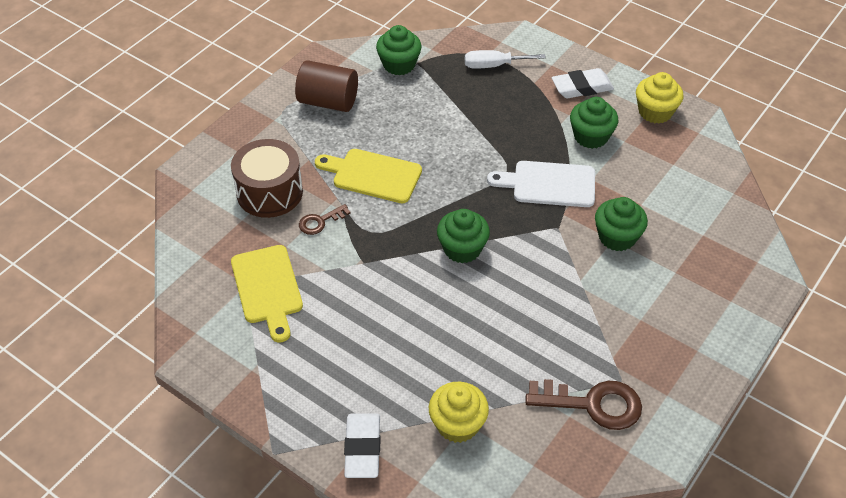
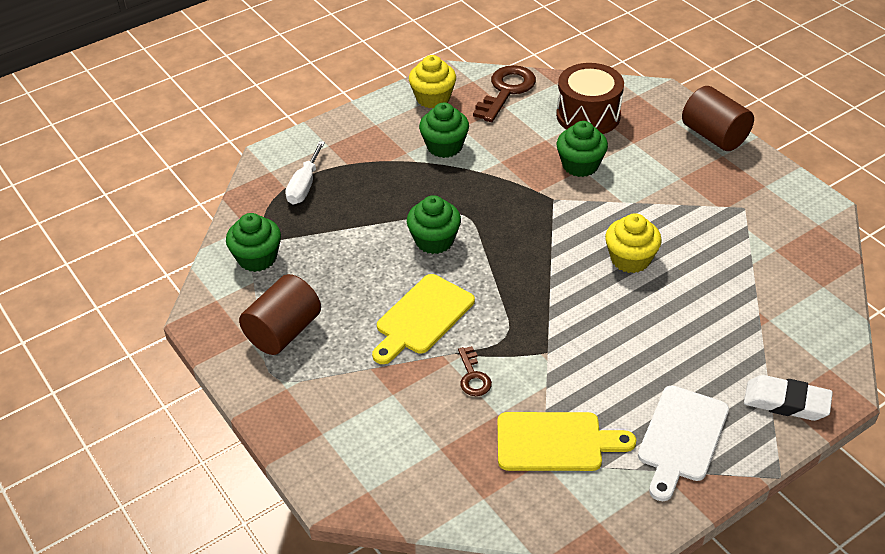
camera: 70 degrees left, 5 degrees down
brown drum [231,139,303,218] -> brown drum moved to [556,63,624,134]
yellow cupcake [429,382,489,443] -> yellow cupcake moved to [605,213,662,273]
green cupcake [437,209,490,263] -> green cupcake moved to [407,195,461,254]
white cutting board [487,161,595,207] -> white cutting board moved to [638,385,729,501]
brown key [525,379,642,430] -> brown key moved to [473,65,536,122]
white eraser [552,68,614,98] -> none
none -> brown cylinder [682,86,754,151]

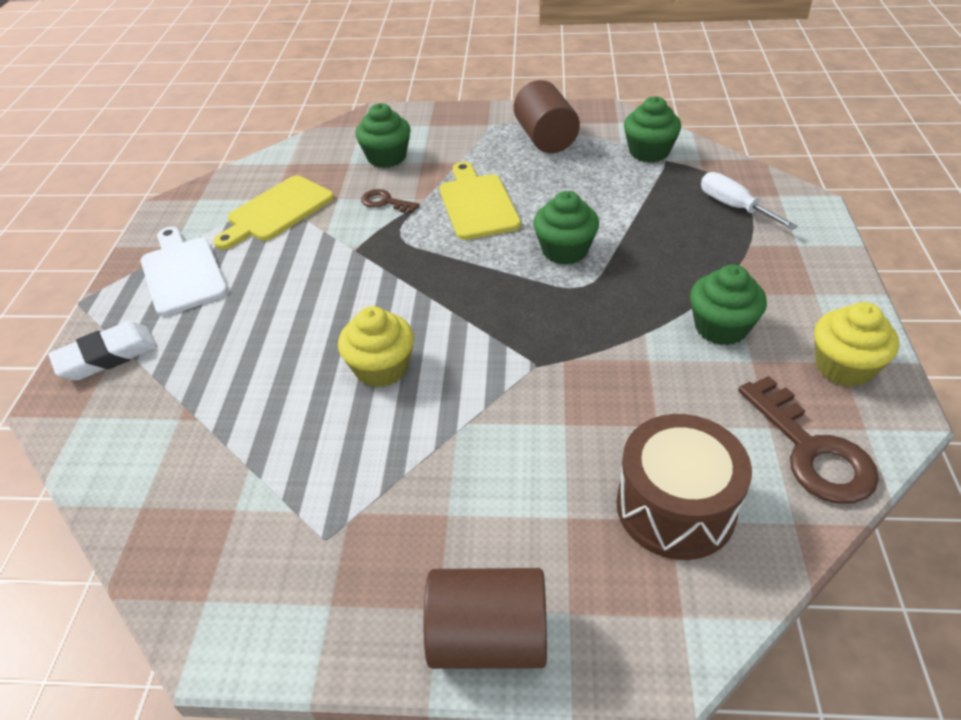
camera: 130 degrees right, 0 degrees up
green cupcake [557,121,608,177] -> green cupcake moved to [355,103,411,168]

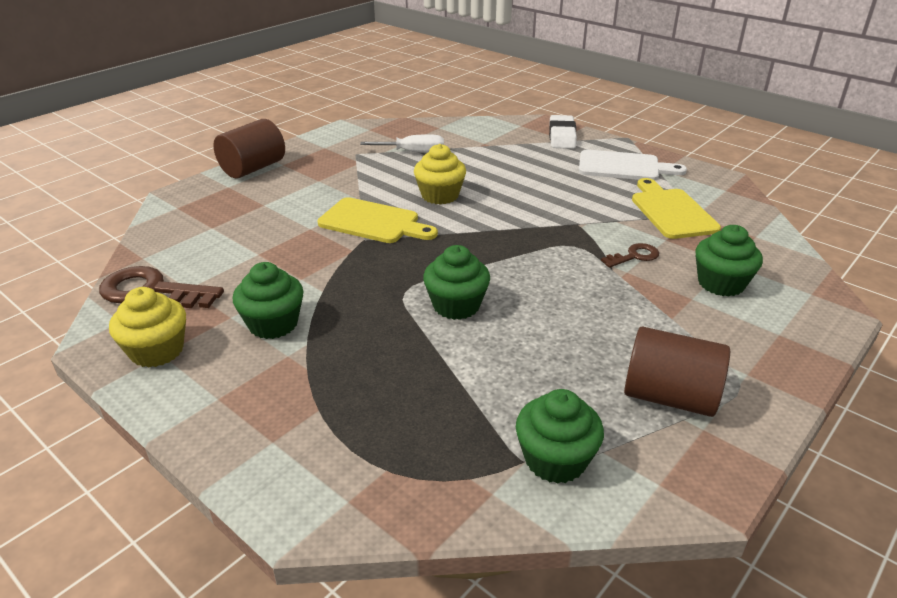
camera: 125 degrees right, 10 degrees down
yellow cutting board [440,162,521,240] -> yellow cutting board moved to [318,197,438,243]
brown drum [616,414,752,560] -> none
white screwdriver [701,172,798,230] -> white screwdriver moved to [360,134,444,153]

